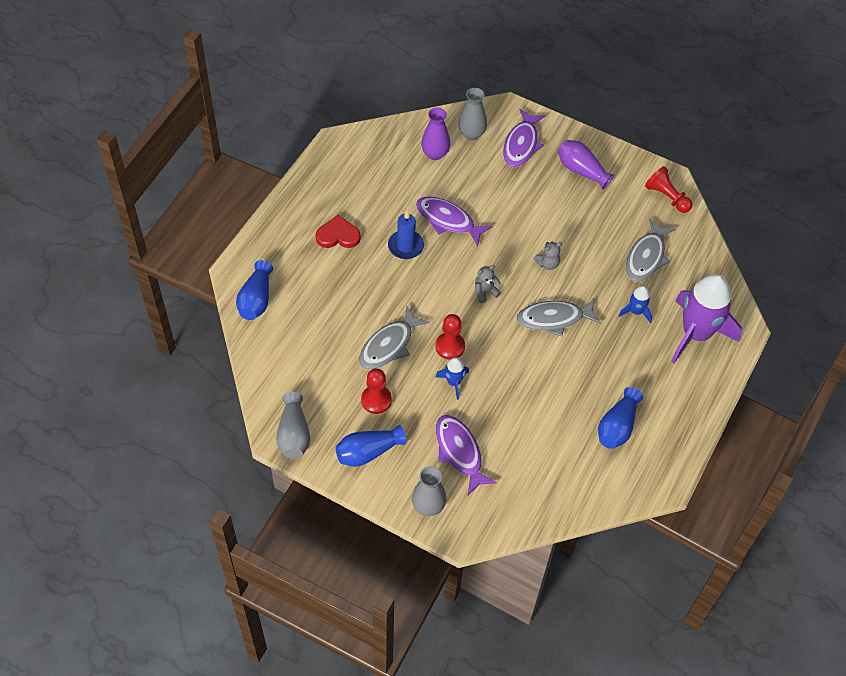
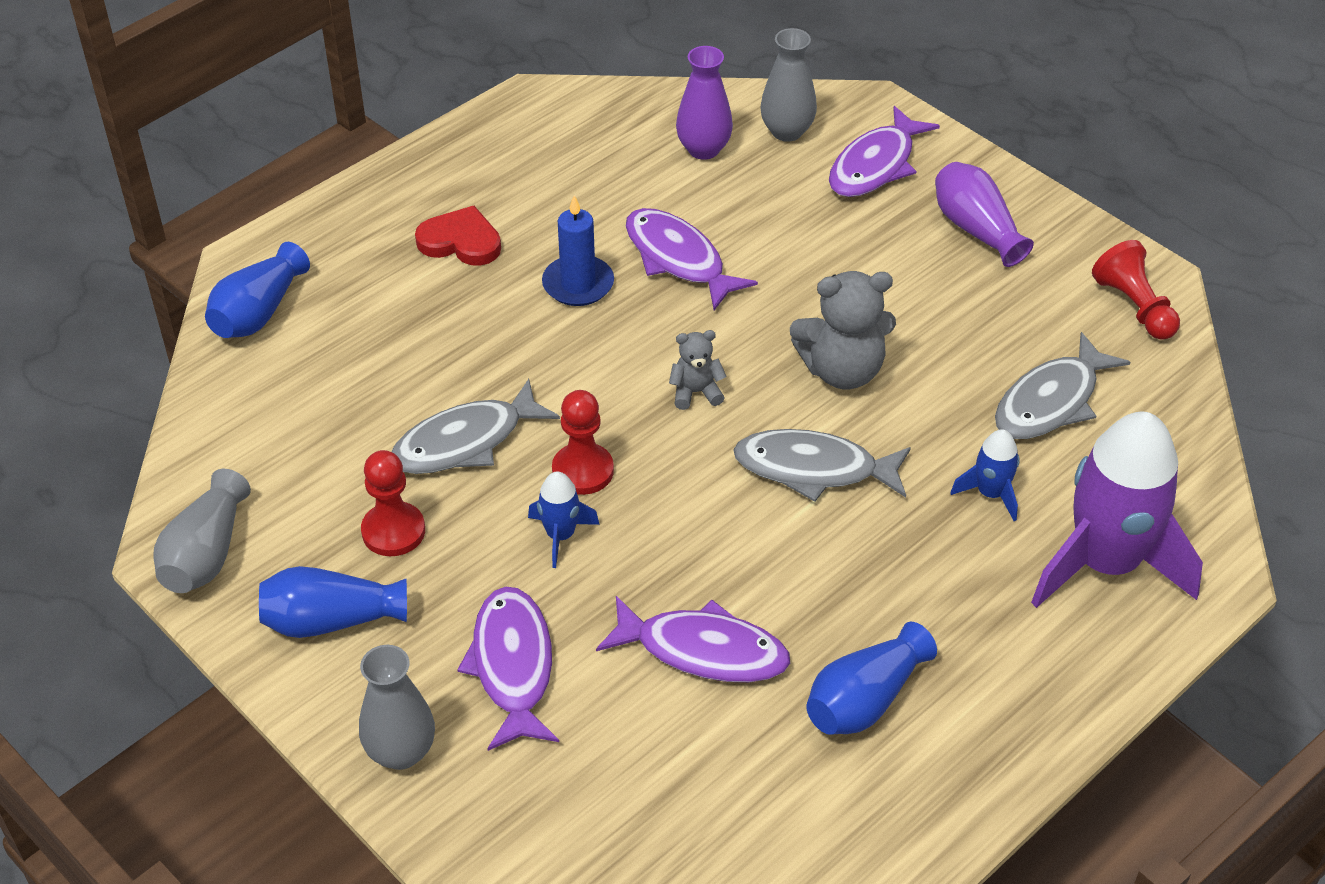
camera: 20 degrees right, 10 degrees down
grey teddy bear [533,242,562,270] -> grey teddy bear [790,271,896,389], size x1.87
none -> purple fish [596,596,790,682]

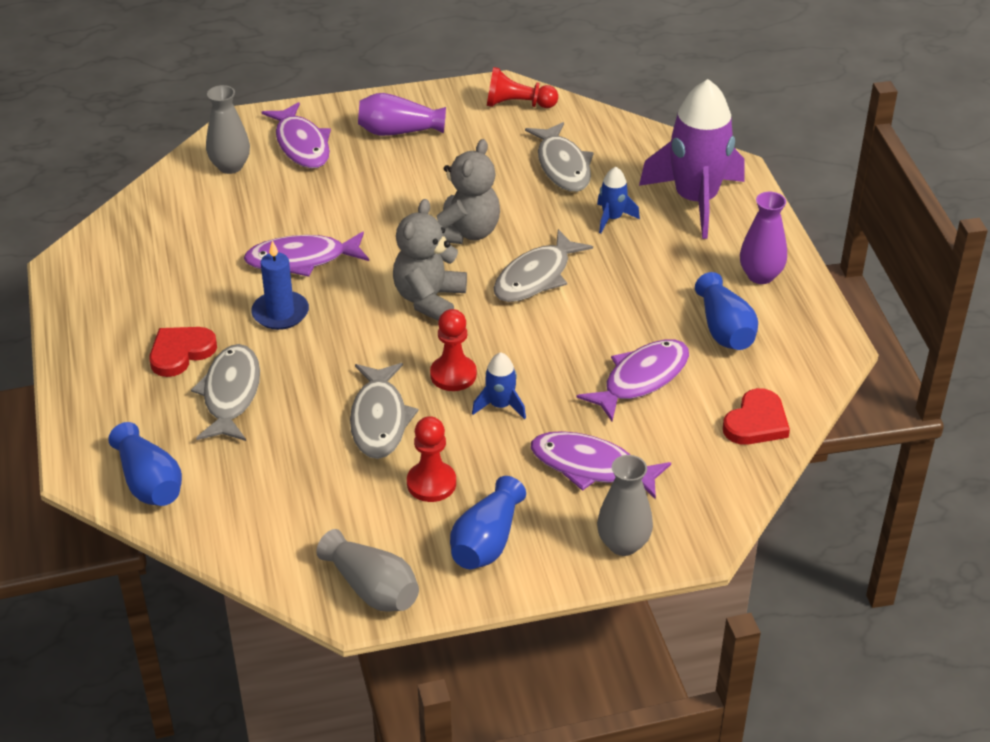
camera: 60 degrees left, 5 degrees down
grey teddy bear [669,330,727,410] -> grey teddy bear [393,199,467,321], size x1.87
purple vase [676,46,733,160] -> purple vase moved to [740,192,787,284]
none -> grey fish [191,344,260,441]
none -> red heart [723,388,790,445]

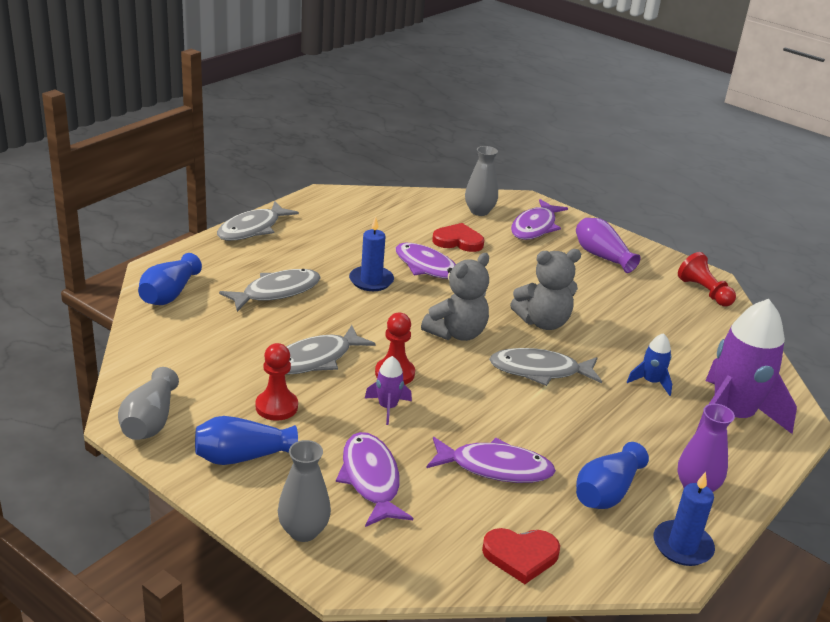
camera: 50 degrees right, 10 degrees down
red heart [149,327,217,377] -> red heart moved to [432,223,484,252]
grey teddy bear [393,199,467,321] -> grey teddy bear turned 150 degrees clockwise [421,253,489,341]
blue rocket [472,352,526,420] -> purple rocket [365,356,412,425]
grey fish [525,122,594,192] -> grey fish moved to [217,201,299,241]
none -> blue candle [654,472,715,566]

